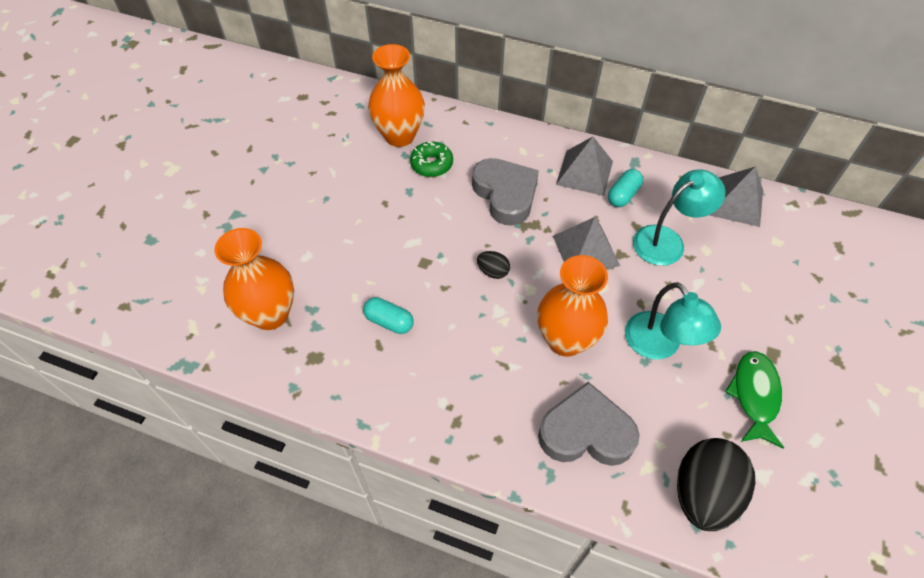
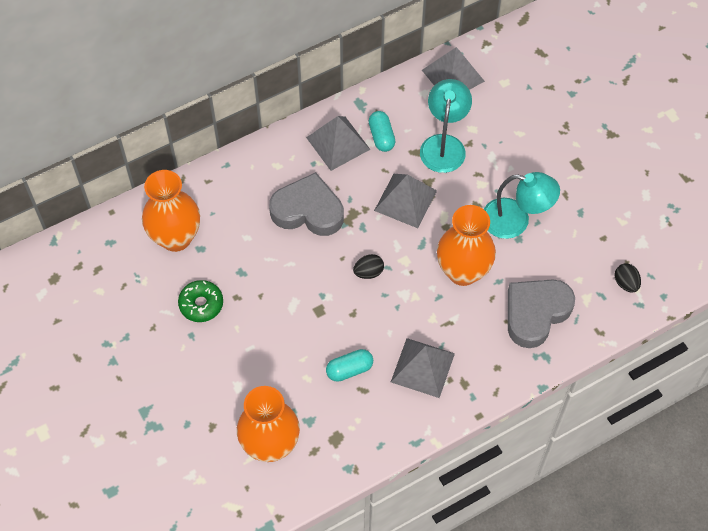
camera: 50 degrees left, 5 degrees up
green donut [410,141,453,177] -> green donut moved to [178,280,223,322]
black egg [677,438,755,531] -> black egg [615,263,641,293], size x0.45
green fish [725,351,784,448] -> none
none -> grey pyramid [391,338,455,398]

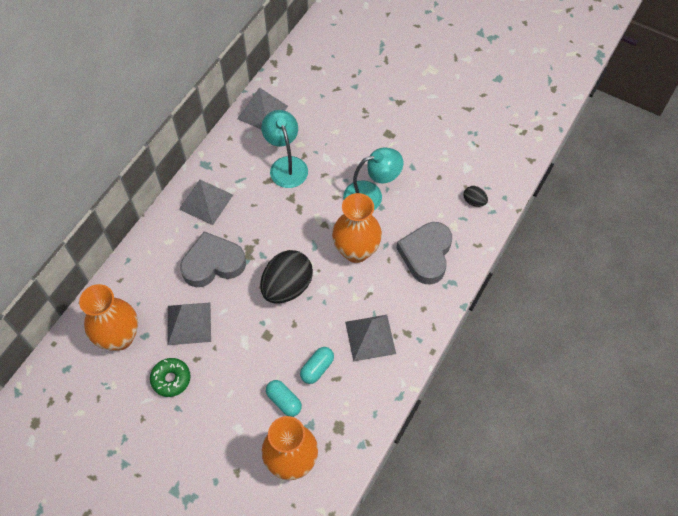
camera: 30 degrees left, 0 degrees up
black egg [353,254,384,279] -> black egg [260,250,313,303], size x2.21
turquoise capsule [369,111,395,152] -> turquoise capsule moved to [266,380,302,417]
grey pyramid [374,174,437,228] -> grey pyramid moved to [168,302,211,345]

